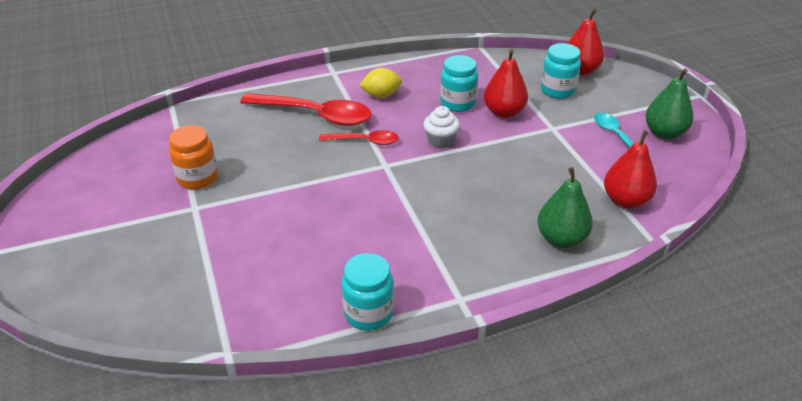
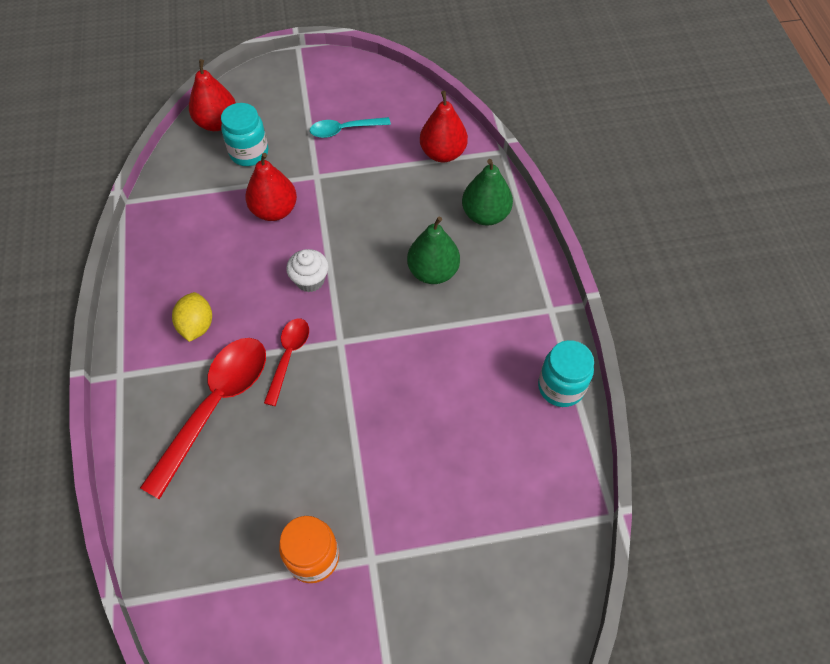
camera: 80 degrees left, 20 degrees up
turquoise jar [440,55,478,112] -> none
green pear [645,69,694,139] -> green pear moved to [407,217,460,284]

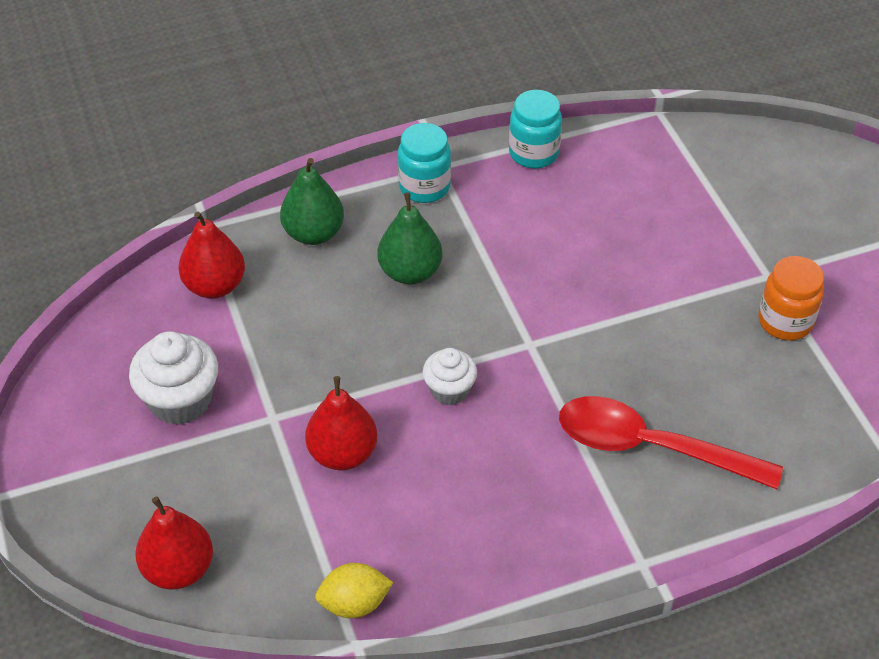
camera: 100 degrees left, 10 degrees down
yellow lemon [172,292,212,342] -> yellow lemon moved to [315,563,393,618]
turquoise jar [221,103,268,166] -> turquoise jar moved to [398,123,451,203]
red spoon [264,318,309,406] -> none
turquoise spoon [310,117,391,138] -> white cupcake [129,331,218,425]

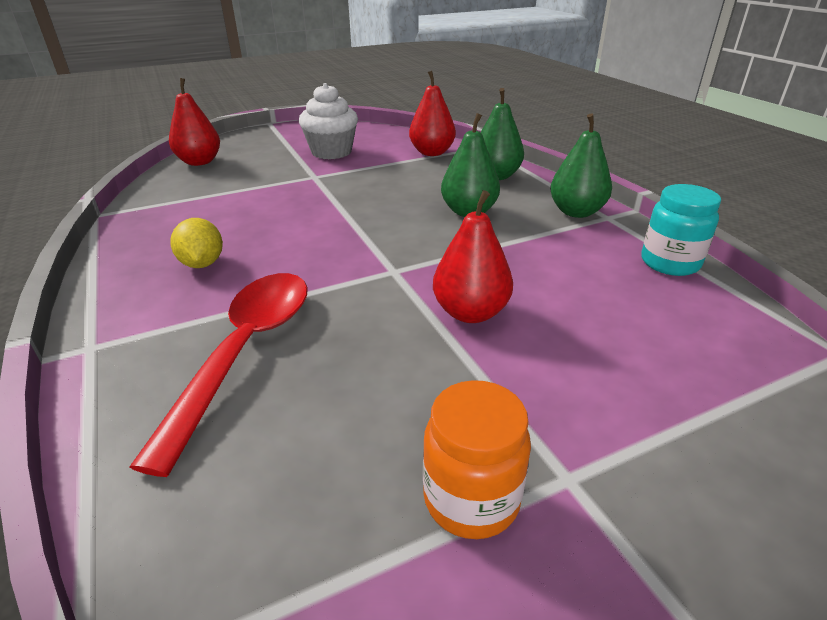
camera: 85 degrees right, 15 degrees down
red pear [305,376,377,470] -> red pear moved to [433,190,513,323]
yellow lemon [315,563,393,618] -> yellow lemon moved to [170,218,223,268]
turquoise jar [398,123,451,203] -> green pear [550,113,612,218]
white cupcake [423,348,477,405] -> none

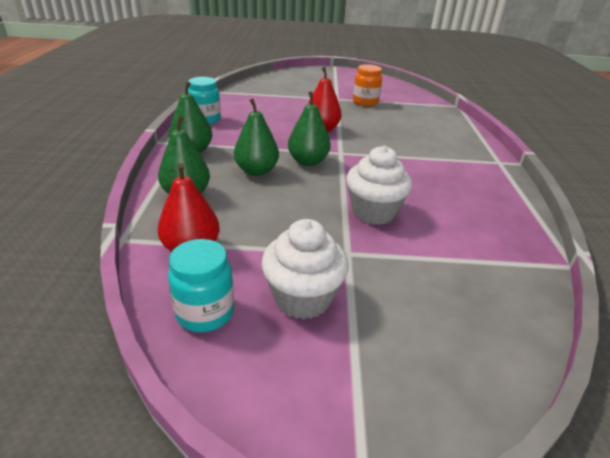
camera: 155 degrees left, 0 degrees up
red spoon [129,273,308,477] -> none
red pear [169,78,220,166] -> none
yellow lemon [170,218,223,268] -> none
none -> turquoise jar [168,239,234,332]
none -> green pear [288,91,331,166]
none -> white cupcake [346,146,412,225]

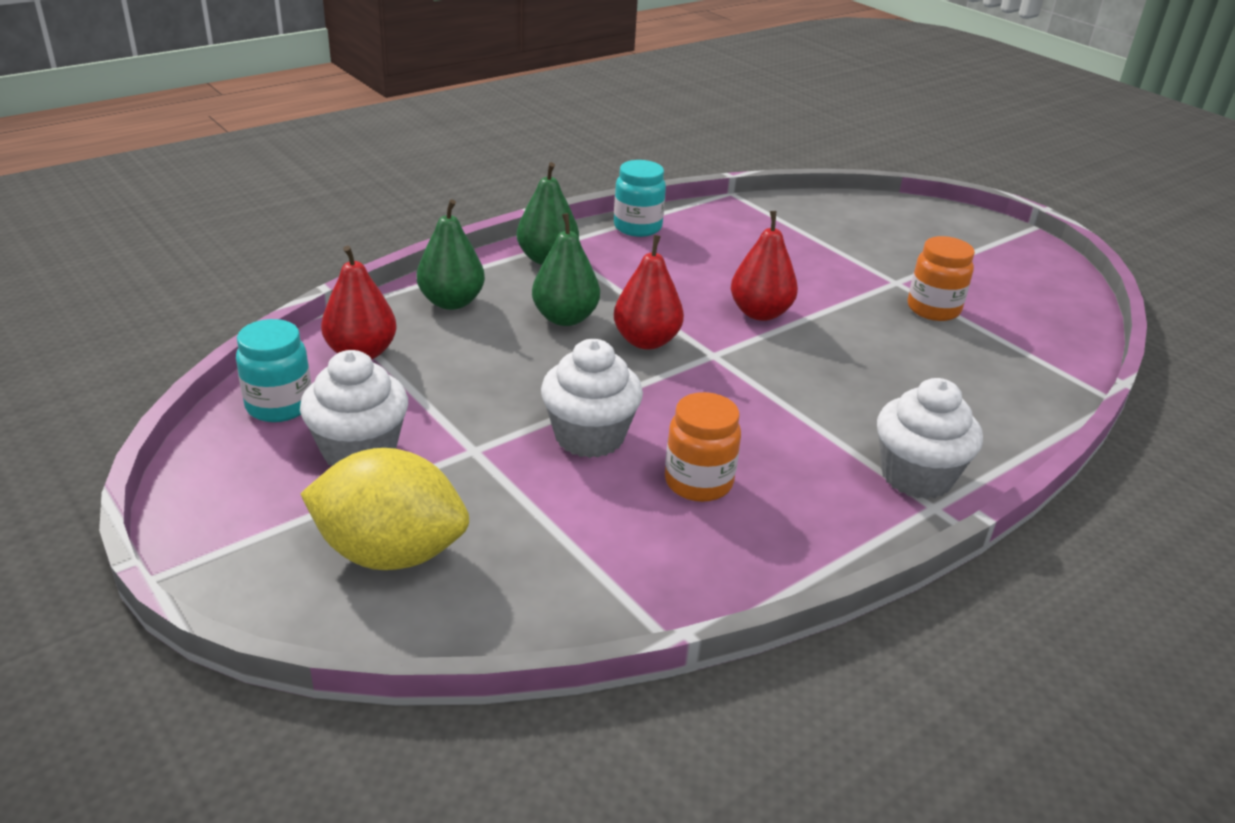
camera: 50 degrees right, 0 degrees up
green pear [288,91,331,166] -> red pear [614,235,684,350]
none -> yellow lemon [300,448,469,570]
none -> orange jar [665,392,741,502]
none -> white cupcake [877,378,983,499]

